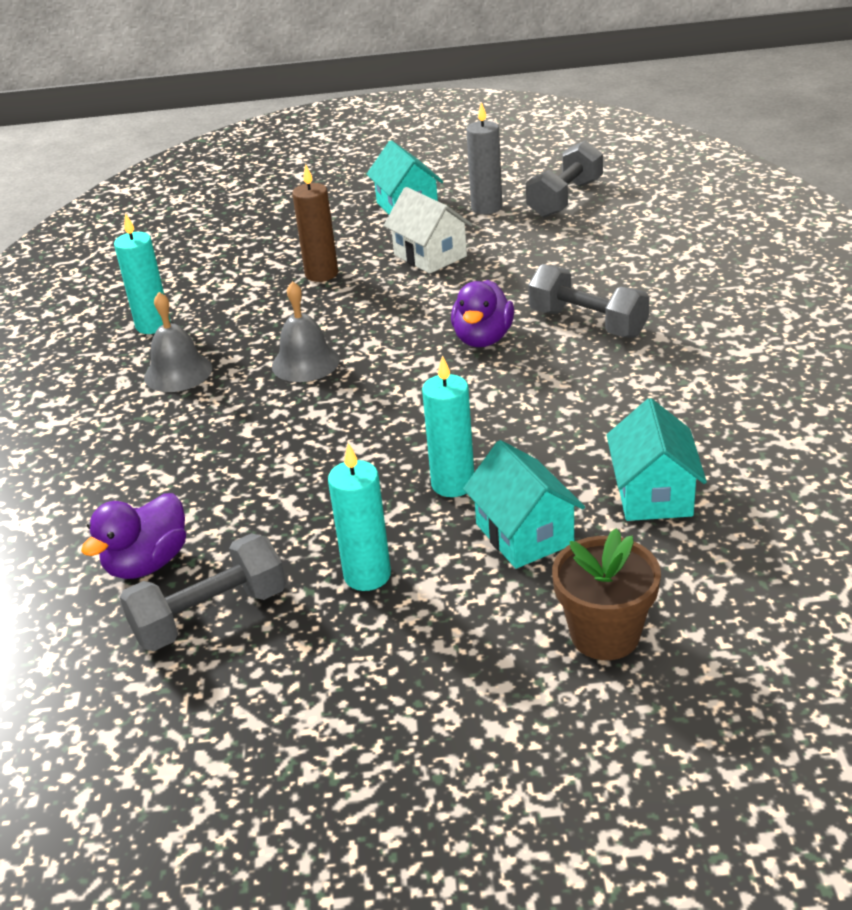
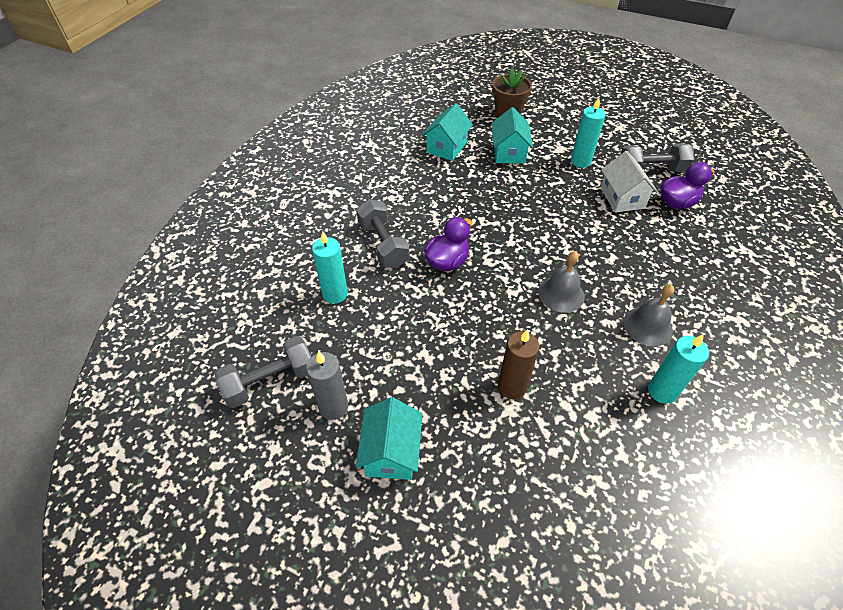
camera: 155 degrees left, 15 degrees up
white house [383,187,473,274] -> white house moved to [601,151,658,213]
turquoise candle [422,355,474,497] -> turquoise candle moved to [312,231,348,304]

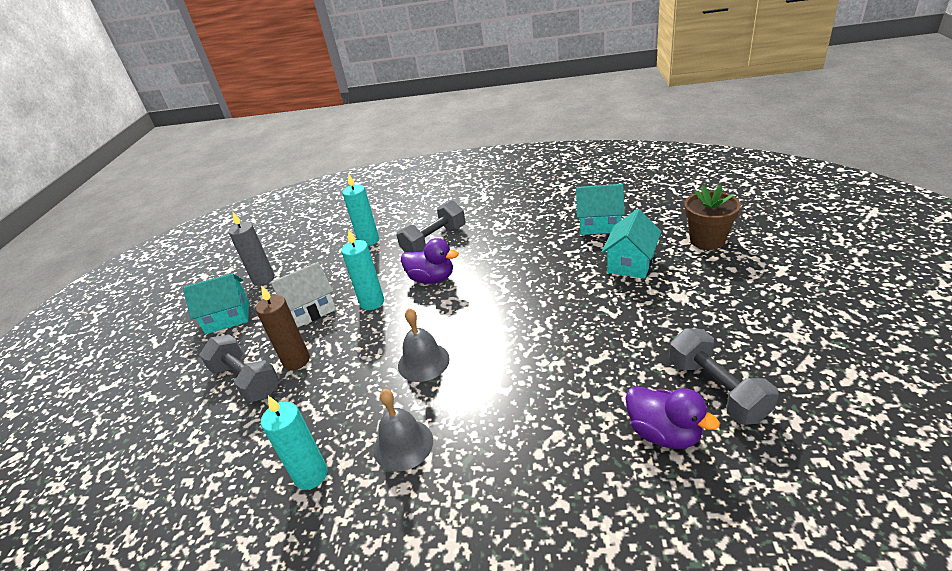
camera: 75 degrees right, 15 degrees down
grey dumbbell [215,336,311,408] -> grey dumbbell moved to [199,335,280,403]
turquoise house [491,107,533,164] -> turquoise house turned 45 degrees counterclockwise [601,209,662,278]
turquoise candle [571,97,606,168] -> turquoise candle moved to [341,229,384,310]
white house [601,151,658,213] -> white house moved to [271,262,336,327]

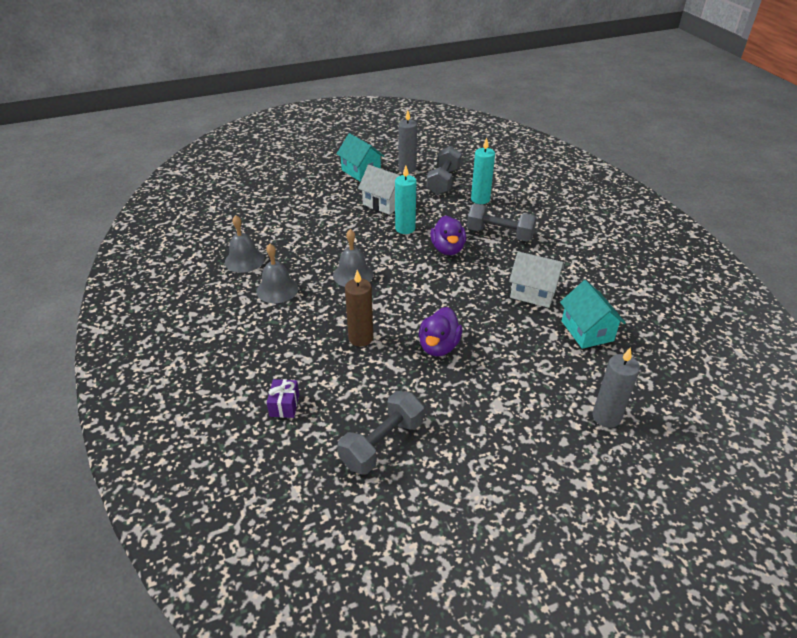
camera: 60 degrees right, 5 degrees up
grey dumbbell [199,335,280,403] -> grey dumbbell moved to [426,146,462,195]
brown candle [256,285,310,370] -> brown candle moved to [345,270,373,347]
turquoise candle [261,396,328,490] -> grey bell [225,215,265,273]
turquoise house [601,209,662,278] -> none
purple duck [625,386,720,449] -> purple duck moved to [419,307,462,357]
brown flower pot [685,185,741,250] -> grey candle [592,347,640,428]
none -> purple gift [267,379,299,418]
none -> white house [509,252,564,308]

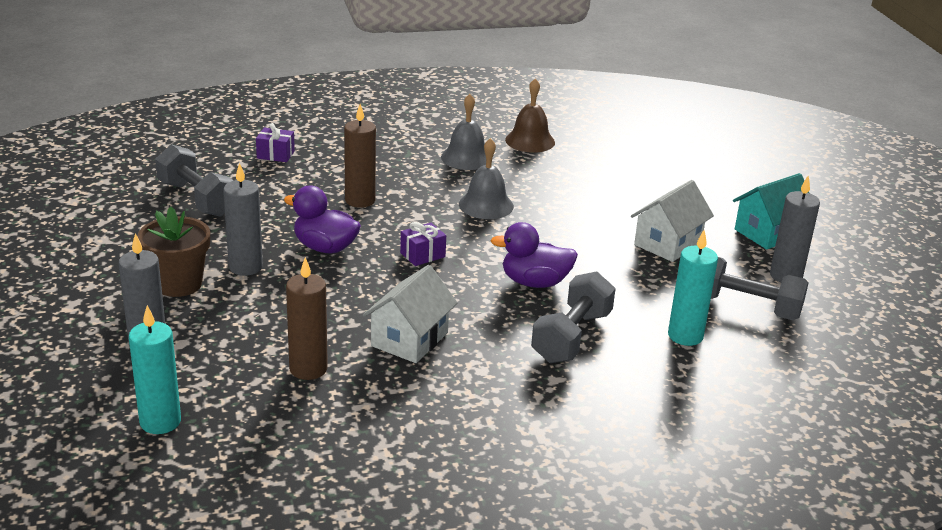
camera: 95 degrees right, 10 degrees down
grey bell [225,215,265,273] -> brown bell [505,78,555,153]
turquoise candle [395,165,416,234] -> turquoise candle moved to [129,305,181,434]
turquoise house [560,280,626,349] -> brown candle [286,257,328,380]
none -> brown flower pot [137,207,210,297]
none -> grey candle [223,163,263,276]
none -> purple gift [400,222,446,266]

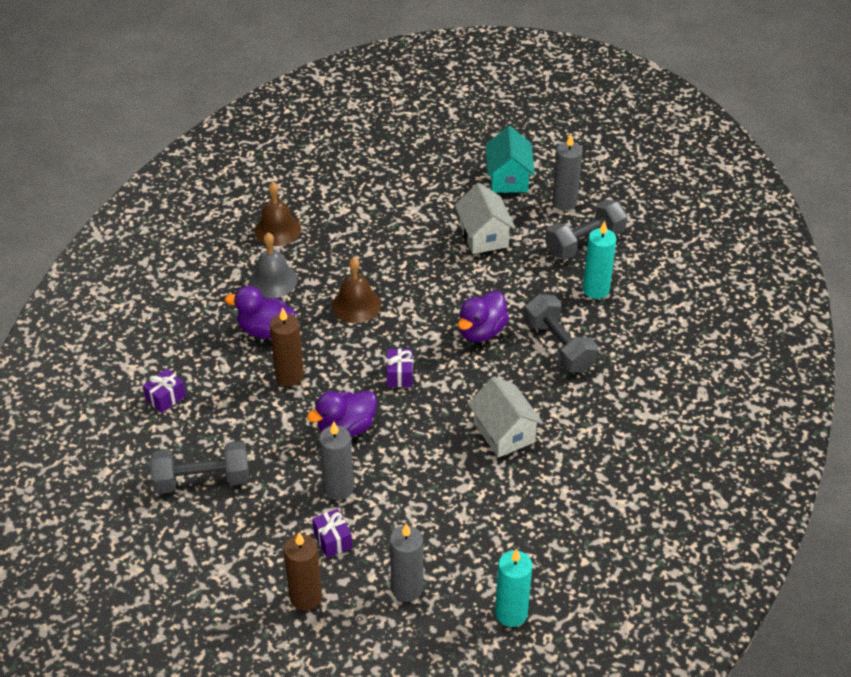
camera: 55 degrees left, 15 degrees up
brown flower pot [137,207,210,297] -> purple gift [312,509,352,558]
brown candle [286,257,328,380] -> brown candle moved to [284,532,322,611]
grey bell [459,138,514,219] -> brown bell [332,257,381,323]
none -> purple duck [225,286,295,339]

